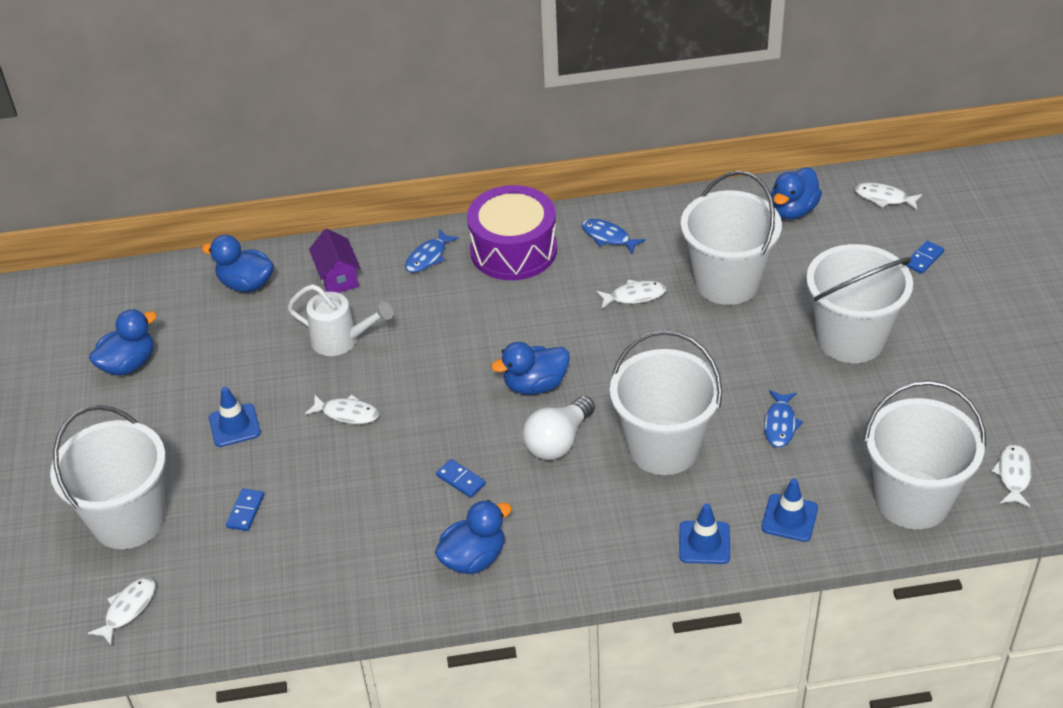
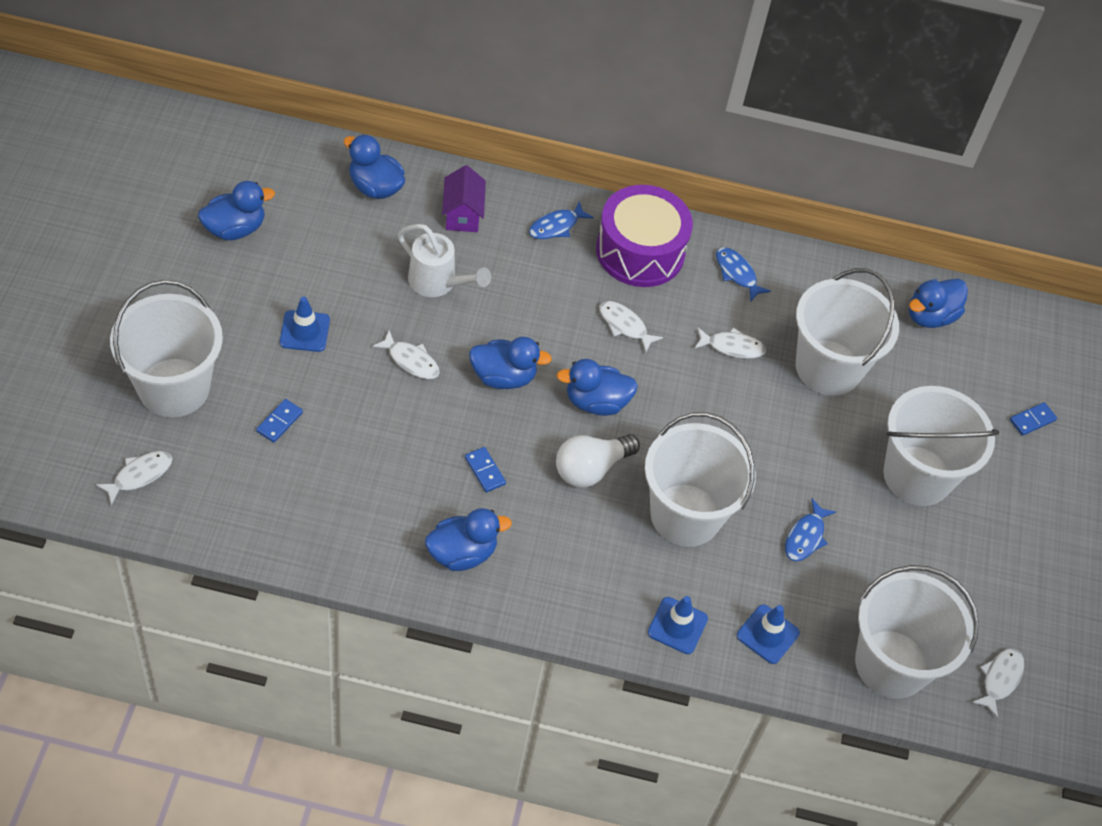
camera: 10 degrees right, 10 degrees up
white fish [855,183,922,210] -> white fish moved to [599,301,663,352]
none -> blue duck [469,337,552,389]

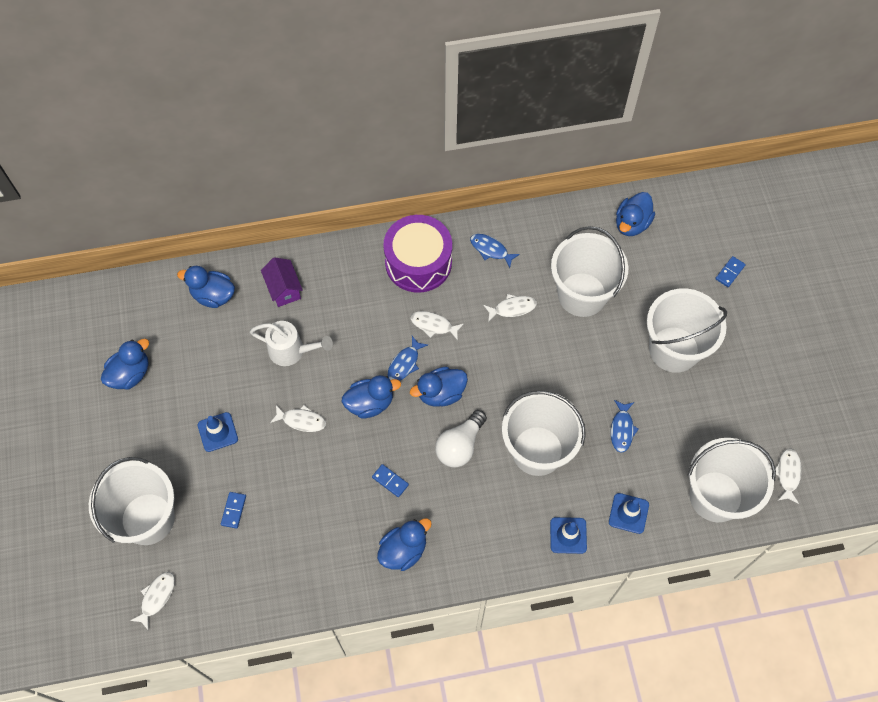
camera: 15 degrees left, 10 degrees up
blue fish [529,201,594,239] -> blue fish moved to [388,336,428,381]

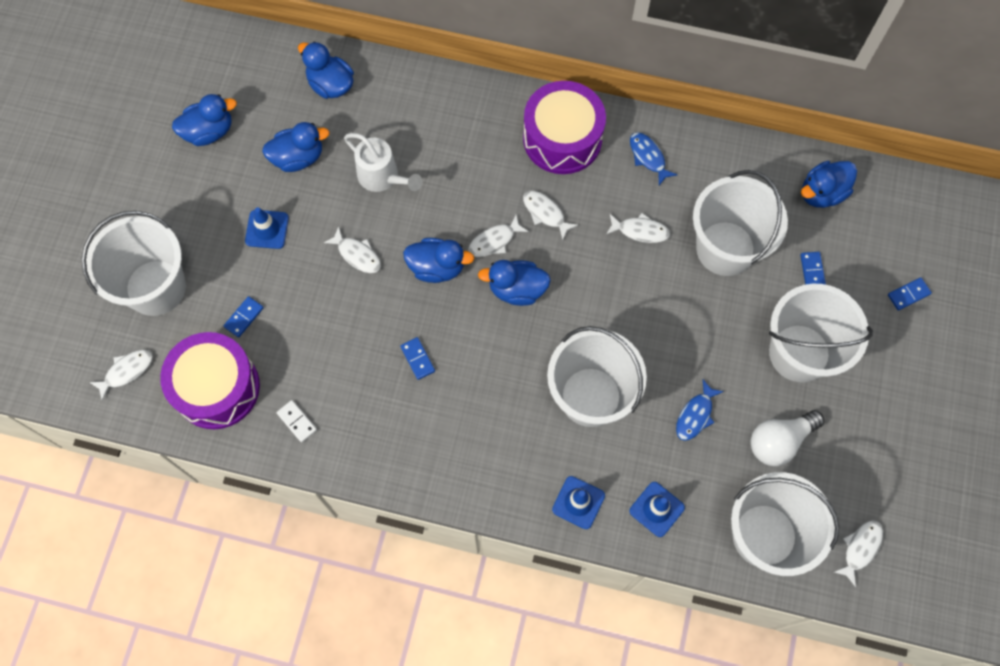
camera: 25 degrees right, 5 degrees up
purple house [261,257,303,307] -> none
blue duck [377,518,432,571] -> blue duck moved to [262,122,330,172]
blue fish [388,336,428,381] -> white fish [468,215,529,257]
white light bulb [435,410,487,468] -> white light bulb moved to [751,410,824,466]
none -> purple drum [160,332,260,429]
none -> white domino [276,400,317,443]
none -> blue domino [800,252,826,285]

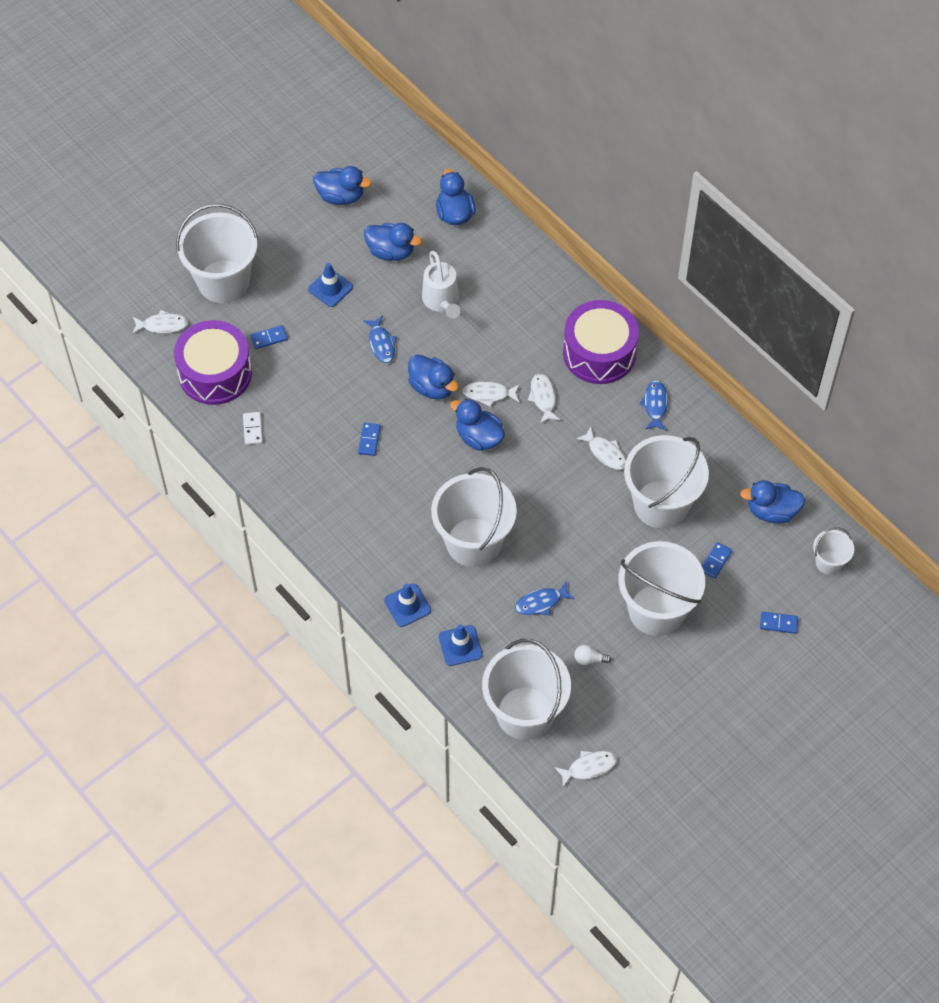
camera: 35 degrees right, 10 degrees down
white fish [324,226,381,273] -> blue fish [363,316,397,363]
white light bulb [751,410,824,466] -> white light bulb [574,645,611,665], size x0.48
none -> white bucket [813,527,854,575]

